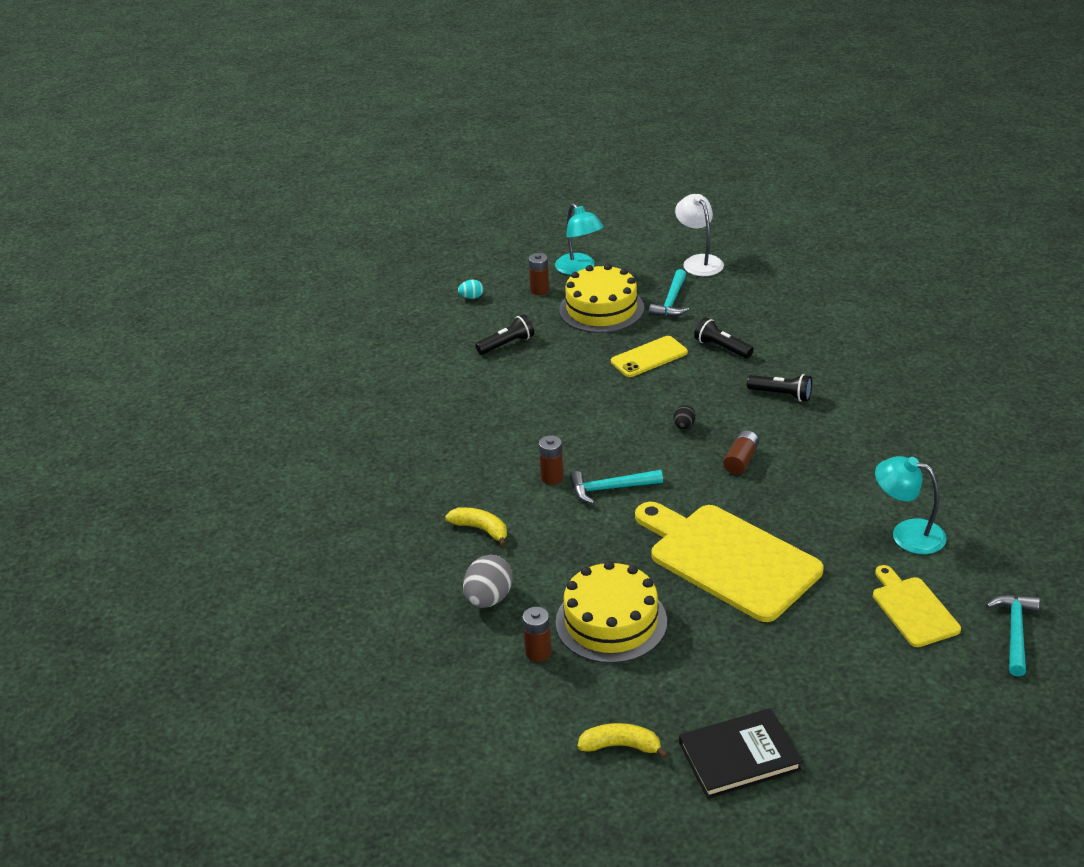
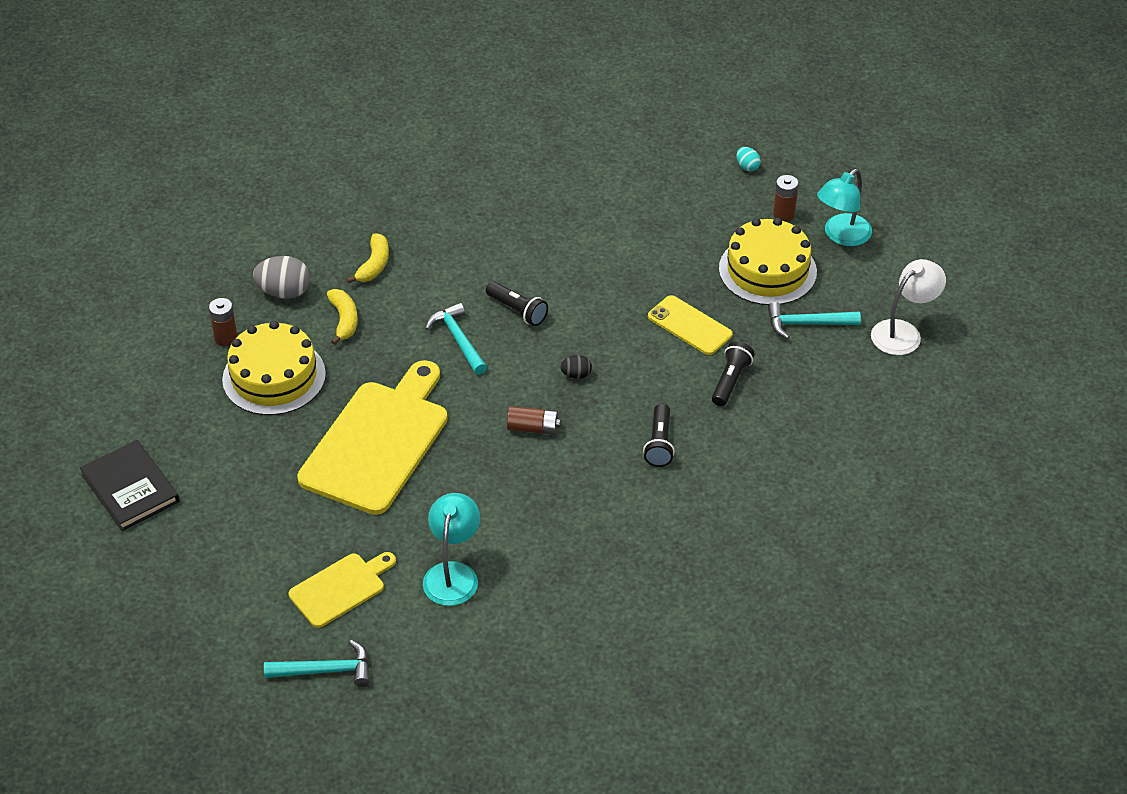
camera: 70 degrees right, 10 degrees up
black flashlight [475,314,534,355] -> black flashlight moved to [486,281,548,326]
brown battery [539,435,564,485] -> none
yellow banana [577,723,668,759] -> yellow banana moved to [327,289,358,345]

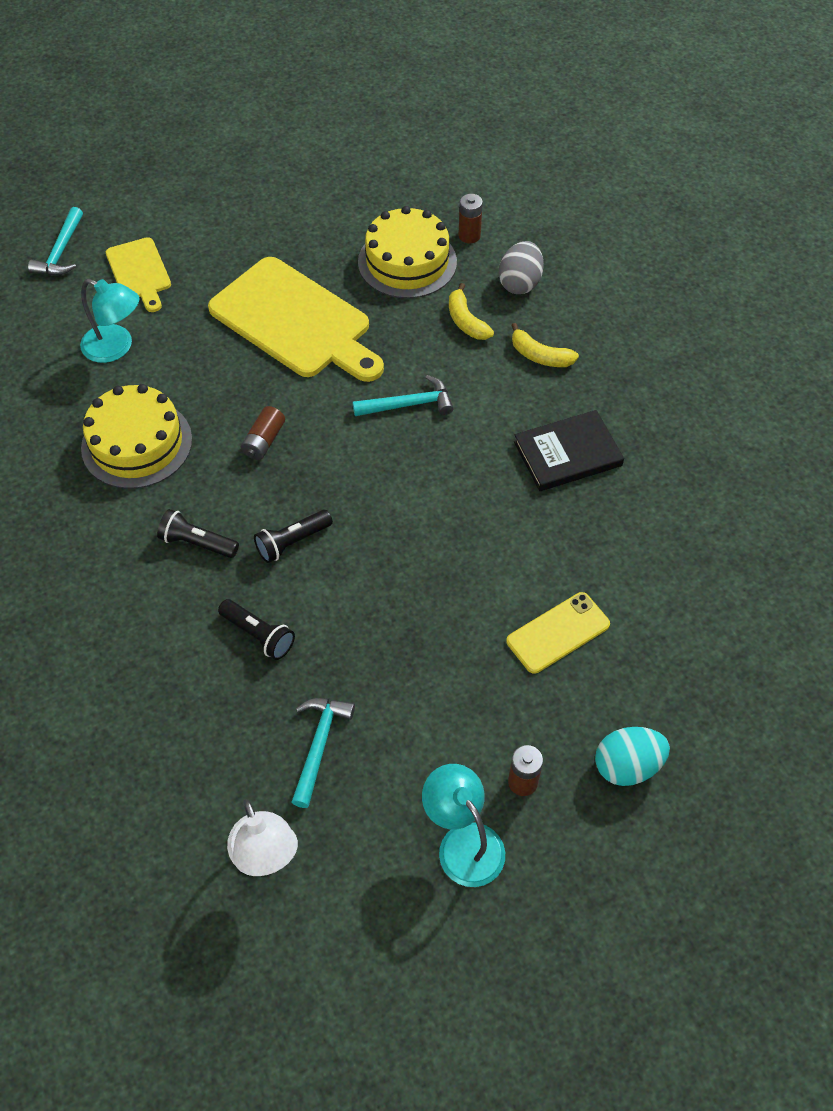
camera: 105 degrees right, 10 degrees up
black book [80,440,180,531] -> black book moved to [514,410,624,491]
yellow banana [327,289,358,345] -> yellow banana turned 60 degrees clockwise [449,283,494,340]
black flashlight [486,281,548,326] -> black flashlight moved to [254,510,333,563]
black egg [560,355,592,379] -> none
yellow phone [648,295,733,355] -> yellow phone moved to [506,592,610,674]
yellow cake [719,218,817,305] -> yellow cake moved to [81,384,192,489]
turquoise egg [736,147,761,171] -> turquoise egg [595,727,670,786], size x1.86

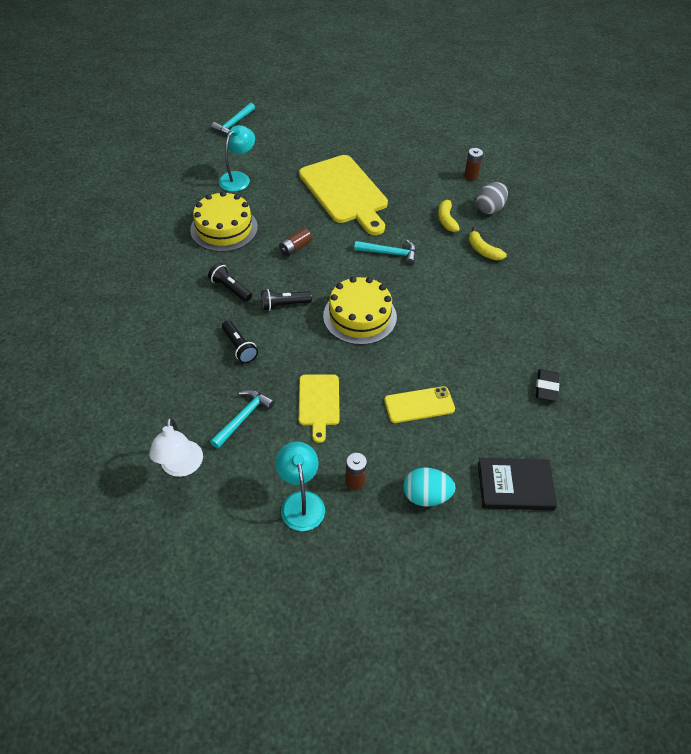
camera: 20 degrees right, 5 degrees down
turquoise lamp [80,279,140,363] -> turquoise lamp turned 105 degrees counterclockwise [219,125,255,192]
yellow cutting board [106,237,171,312] -> yellow cutting board moved to [299,375,340,443]
yellow cake [358,206,457,299] -> yellow cake moved to [323,277,397,345]
black book [514,410,624,491] -> black book moved to [478,458,557,510]
none -> black eraser [536,369,559,402]

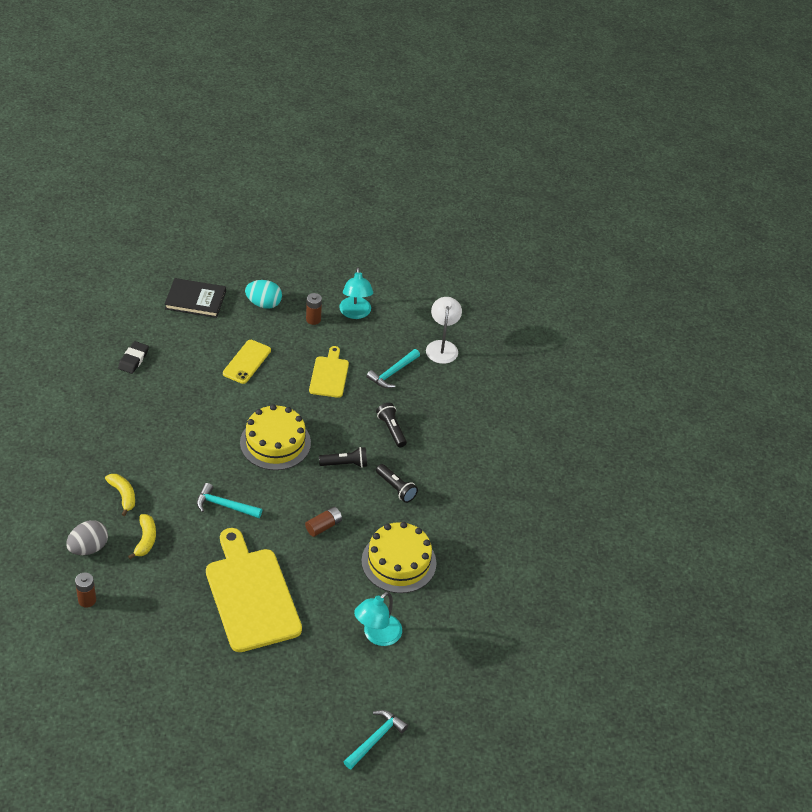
camera: 175 degrees left, 5 degrees down
yellow phone [384,386,455,423] -> yellow phone turned 60 degrees counterclockwise [223,340,271,384]

